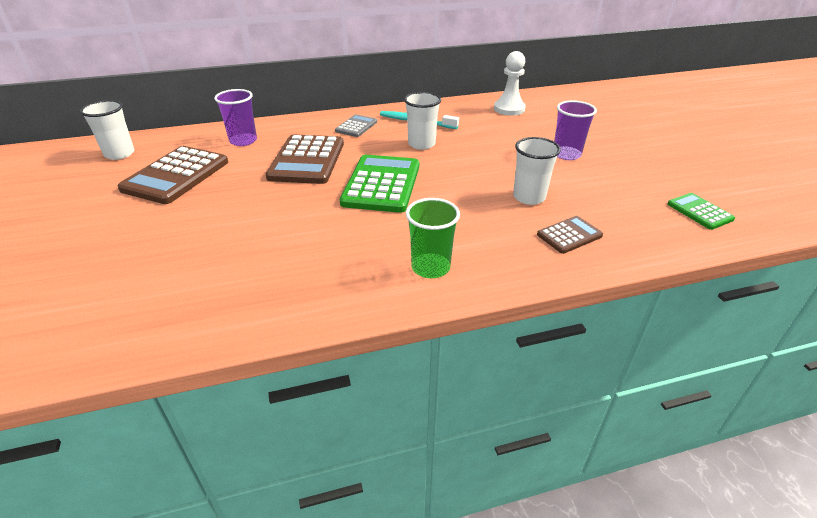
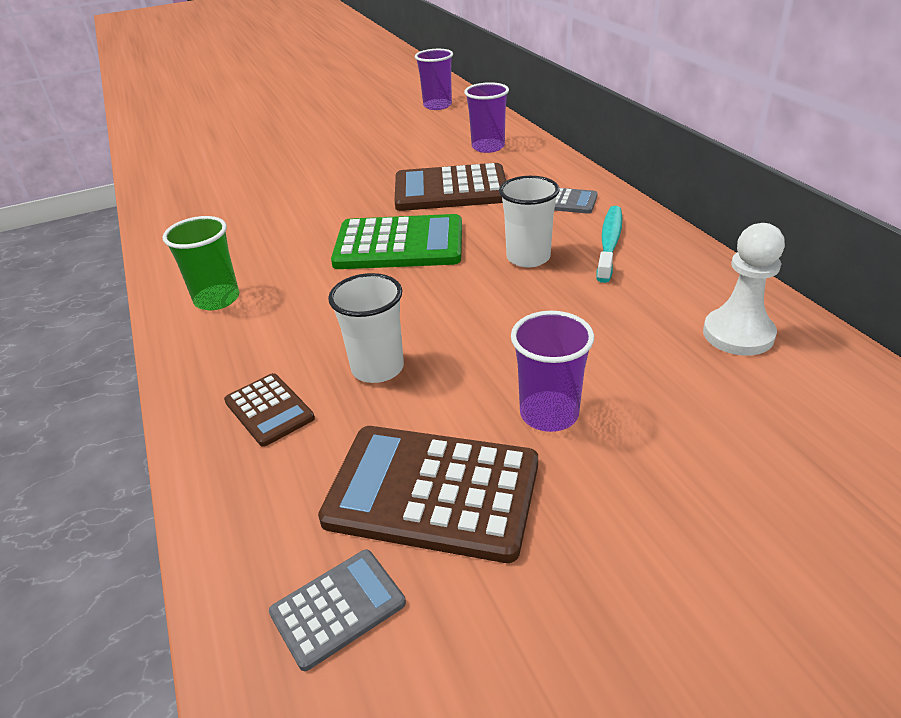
camera: 85 degrees right, 0 degrees up
white cup [80,100,134,160] -> purple cup [415,49,453,110]
brown calculator [117,146,228,204] -> brown calculator moved to [318,426,538,563]
green calculator [667,193,735,230] -> grey calculator [269,550,406,671]

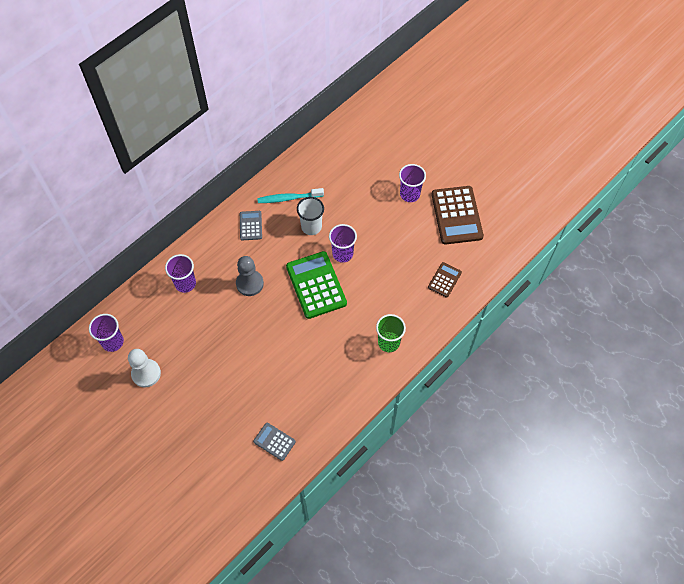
camera: 115 degrees left, 25 degrees up
grey calculator [269,550,406,671] -> grey calculator moved to [253,423,296,461]
white cup [328,273,404,383] -> none
brown calculator [395,163,506,211] -> grey pawn [236,256,264,296]
white pawn [703,223,785,356] -> white pawn moved to [128,349,161,387]
none -> purple cup [329,224,357,263]

